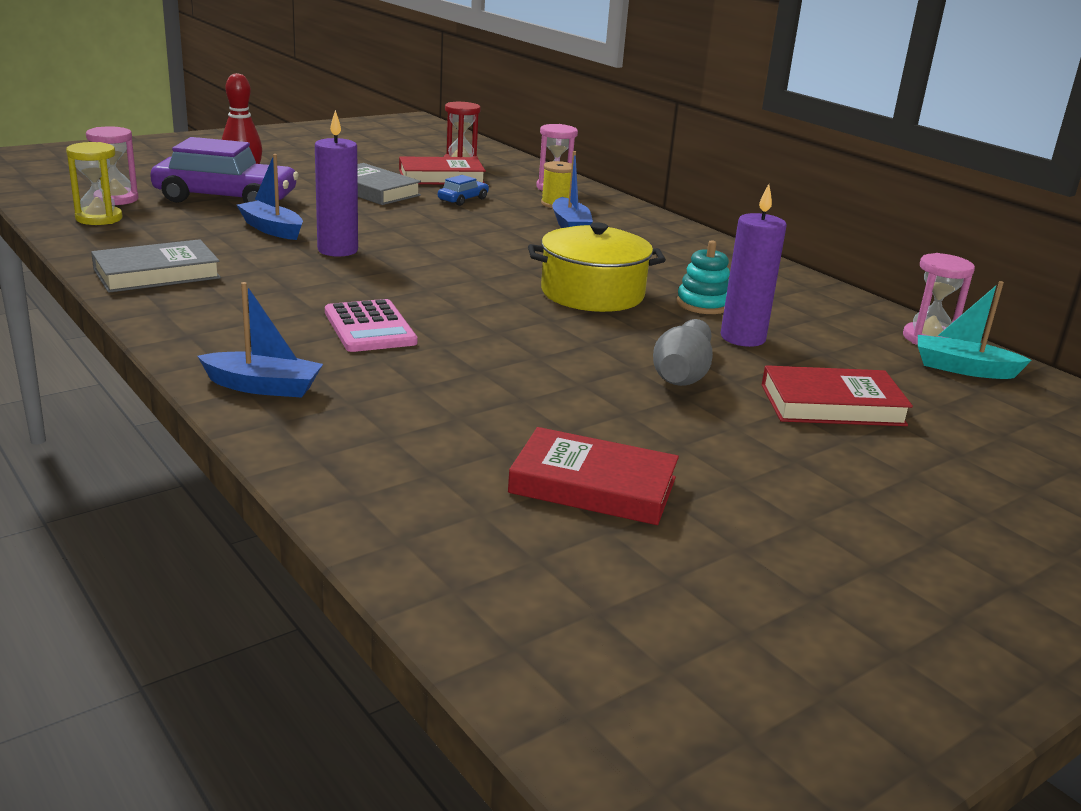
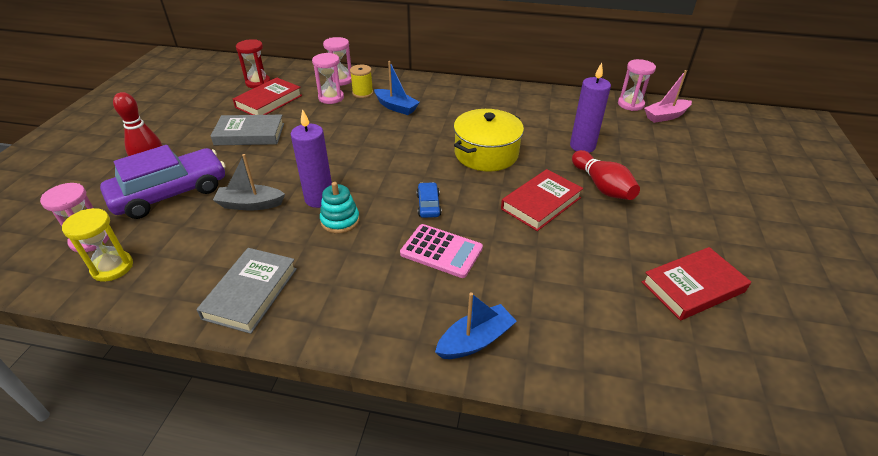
camera: 40 degrees left, 15 degrees up
blue boat [237,154,303,240] -> grey boat [213,154,285,211]
blue car [438,175,489,206] -> blue car moved to [417,182,442,218]
grey bowling pin [653,319,713,386] -> red bowling pin [572,150,640,200]
turquoise stacking toy [677,240,730,314] -> turquoise stacking toy moved to [320,182,360,234]
red book [762,365,913,426] -> red book moved to [501,169,583,231]
turquoise boat [918,281,1032,379] -> pink boat [644,70,692,123]
none -> pink hourglass [312,53,344,104]

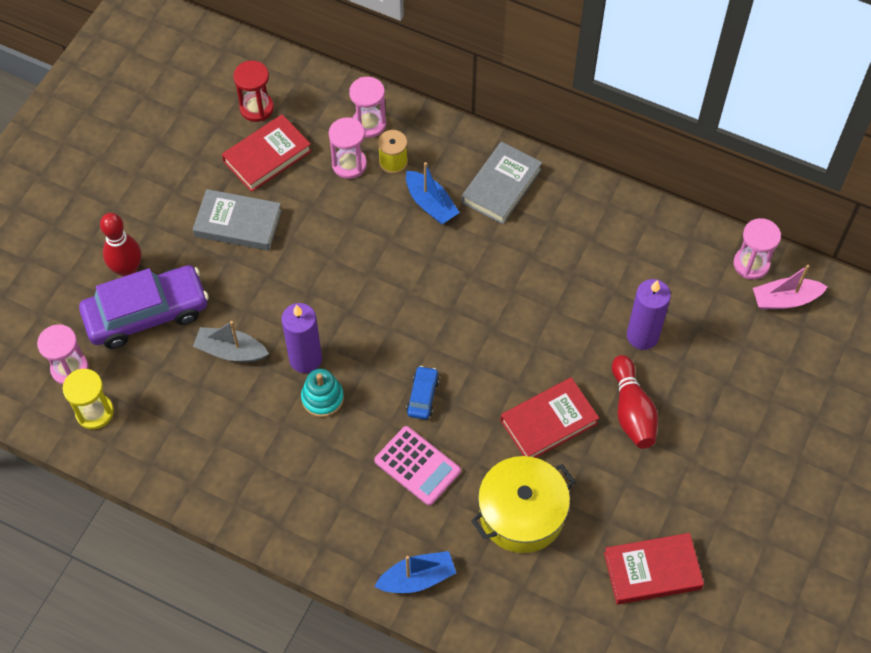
camera: 15 degrees right, 20 degrees up
grey book [196,248,297,334] -> grey book moved to [462,142,542,224]
yellow pot [454,109,524,172] -> yellow pot moved to [471,456,576,553]

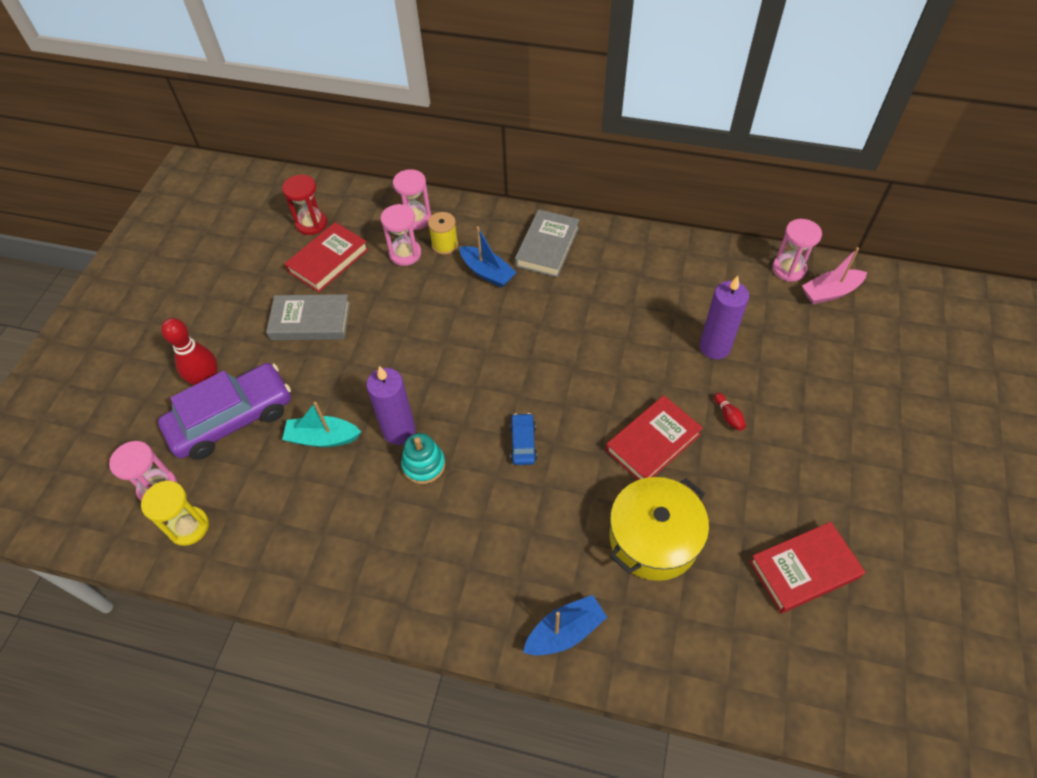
camera: 10 degrees left, 5 degrees down
grey boat [193,321,269,362] -> turquoise boat [282,402,361,447]
pink calculator [374,426,461,506] -> none
red bowling pin [612,355,658,449] -> red bowling pin [714,393,746,431], size x0.46

